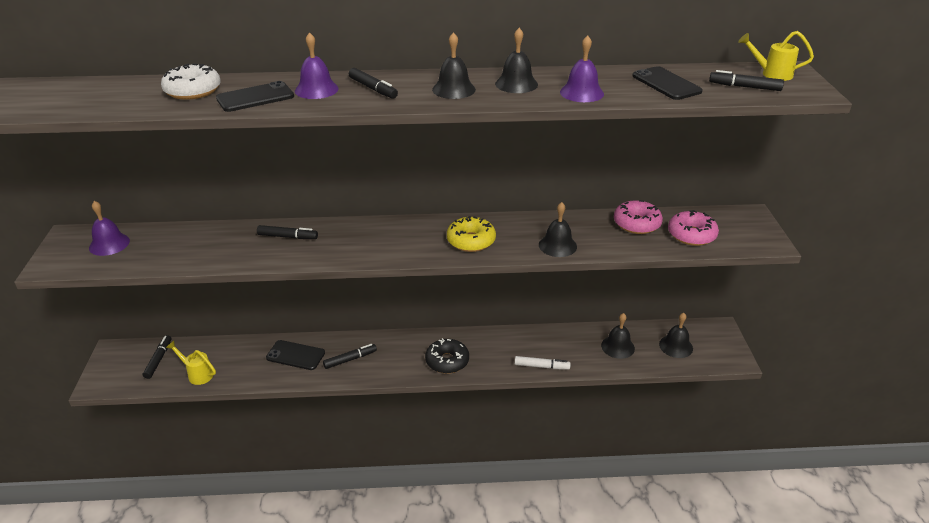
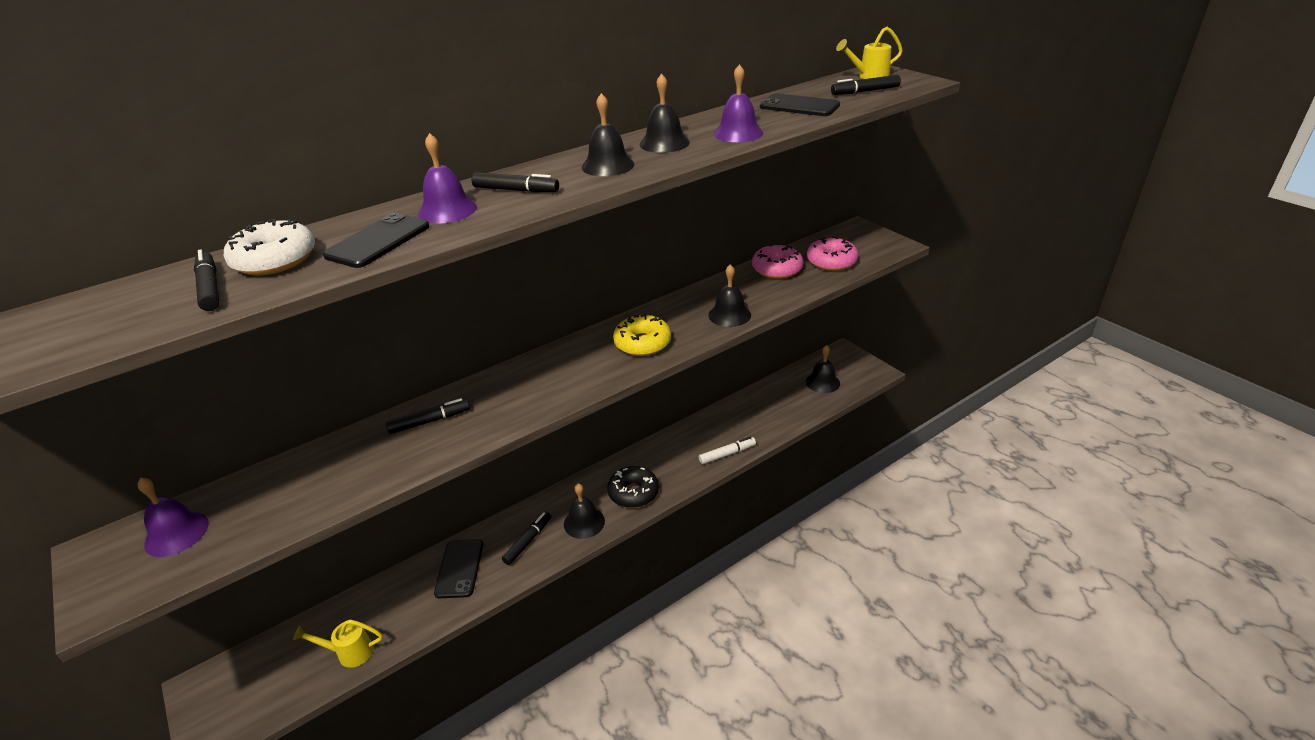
camera: 30 degrees left, 0 degrees up
black marker [143,335,172,379] -> black marker moved to [194,249,219,311]
black phone [266,340,325,370] -> black phone turned 75 degrees counterclockwise [434,539,483,598]
black bell [601,313,635,359] -> black bell moved to [564,483,605,539]

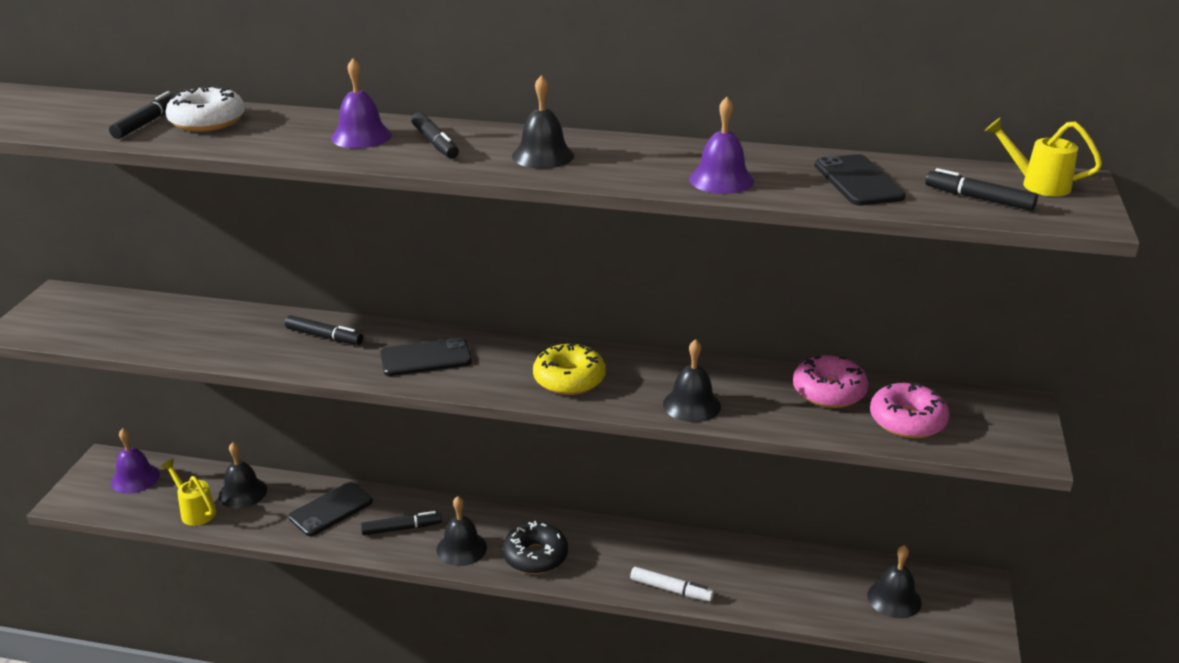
camera: 45 degrees right, 5 degrees down
purple bell [137,478,209,557] -> purple bell moved to [111,428,160,494]
black phone [323,213,430,268] -> black phone moved to [380,337,472,376]
black bell [640,73,690,153] -> black bell moved to [218,442,267,508]

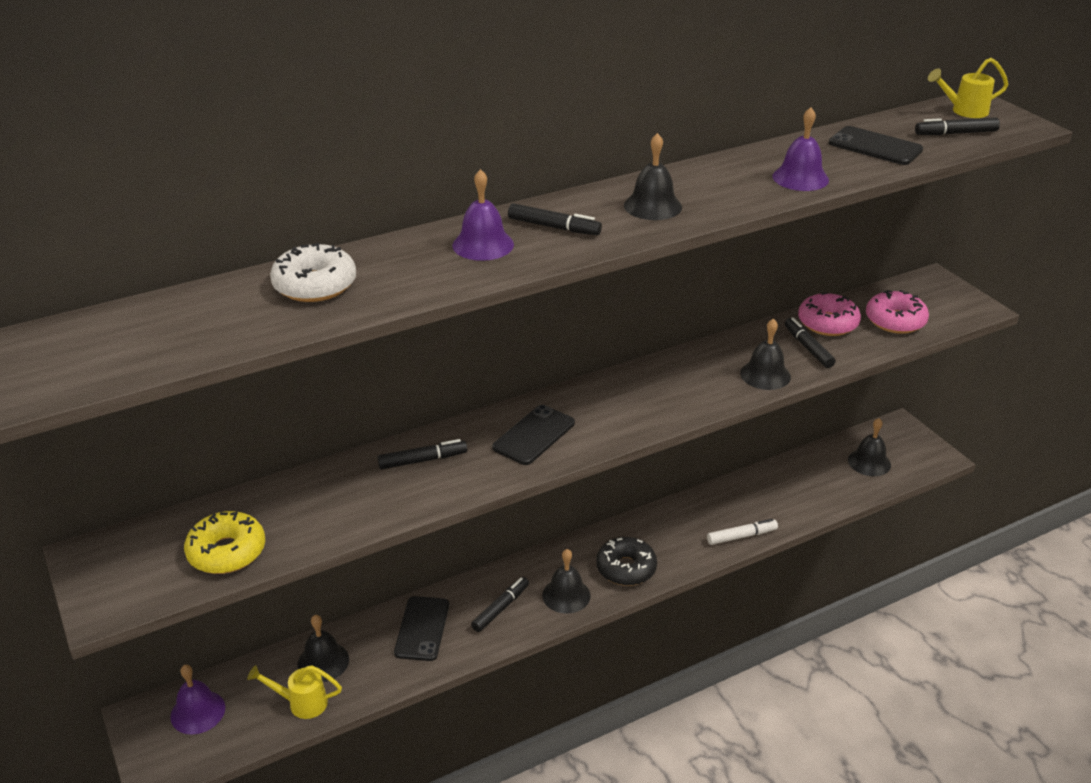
camera: 40 degrees left, 5 degrees up
black marker [109,91,175,139] -> black marker moved to [785,317,836,368]
yellow donut [533,343,606,395] -> yellow donut moved to [184,511,265,574]

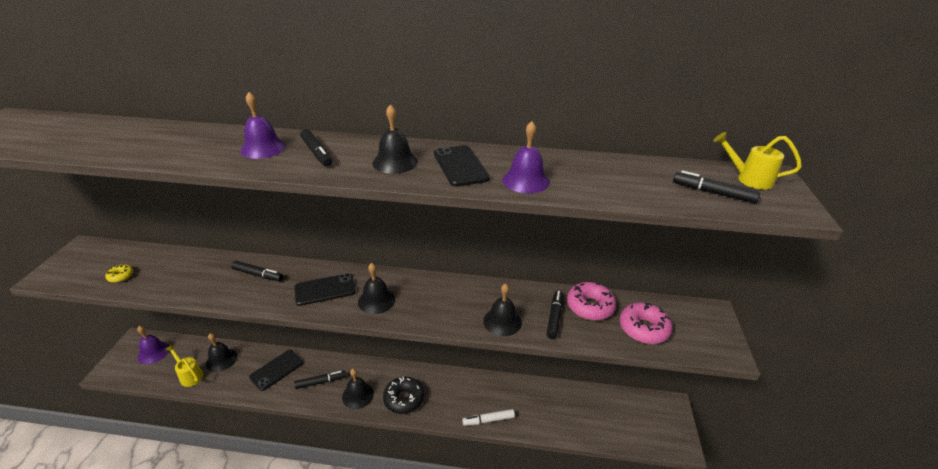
camera: 35 degrees right, 0 degrees up
yellow donut [184,511,265,574] -> yellow donut [105,264,133,283], size x0.52
white donut [270,243,356,302] -> none
white marker [707,519,778,545] -> white marker turned 150 degrees clockwise [462,409,515,426]
black phone [829,126,923,165] -> black phone moved to [434,145,490,187]
black bell [848,418,891,476] -> black bell moved to [358,263,395,314]

